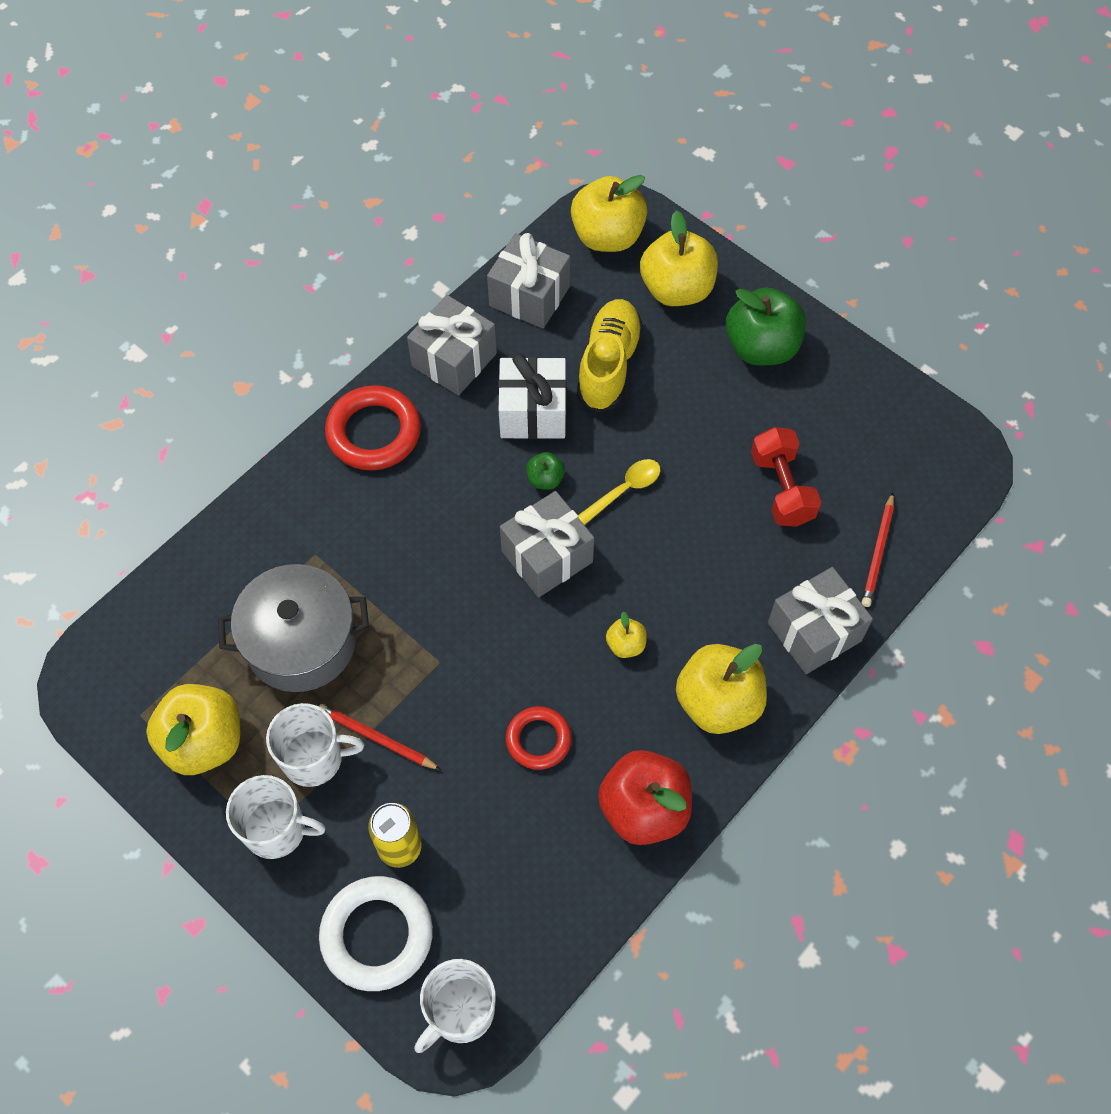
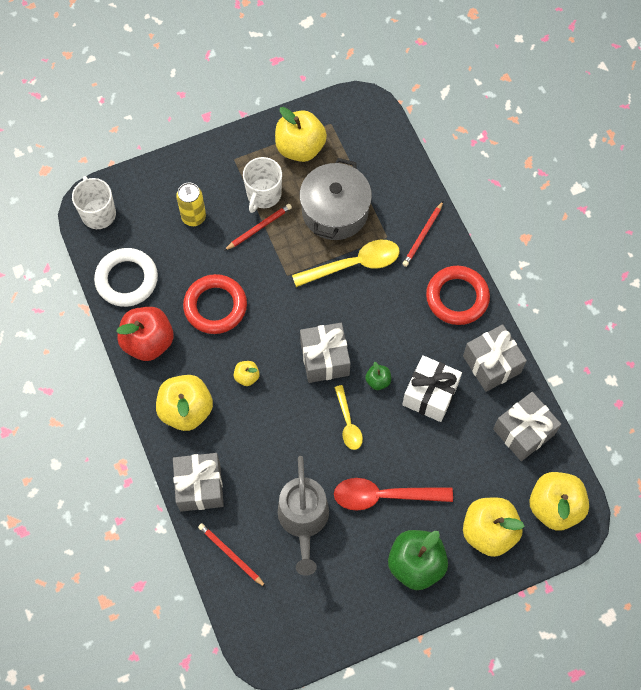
camera: 115 degrees right, 5 degrees up
white mug [226,775,326,859] -> none
white ring [319,876,433,991] -> white ring moved to [94,248,158,307]
red ring [506,706,572,770] -> red ring [183,274,247,334], size x1.61
yellow shoe [577,299,643,413] -> none
red dumbbell [751,427,821,527] -> grey watering can [278,456,329,576]
none -> yellow spoon [292,240,400,287]
none -> red spoon [334,478,453,511]
none -> red pencil [402,201,443,267]

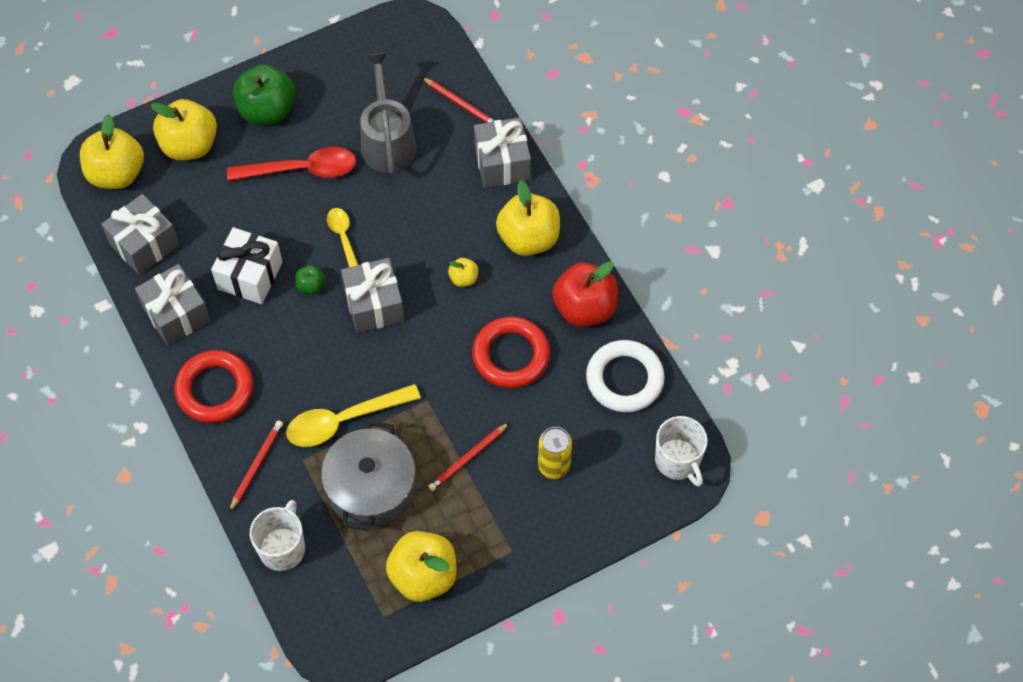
camera: 175 degrees right, 5 degrees down
white mug [243,157,282,213] -> white mug moved to [250,500,305,571]

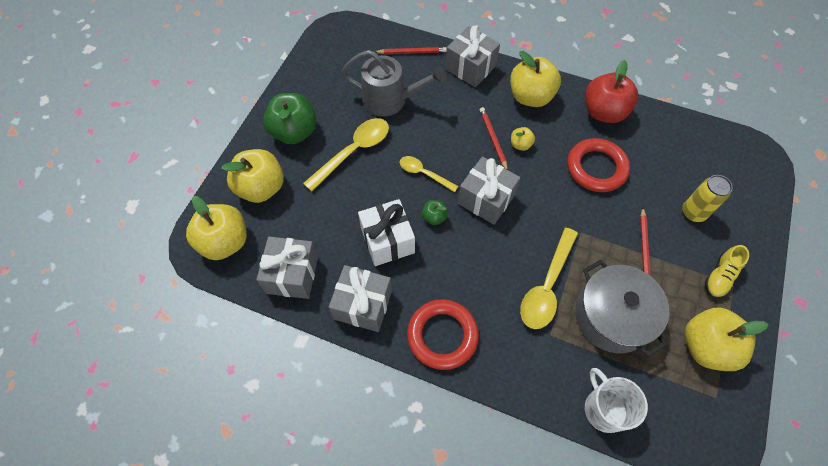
camera: 40 degrees left, 0 degrees up
red spoon [227,147,356,181] -> yellow spoon [303,118,389,192]
red pencil [229,420,283,512] -> red pencil moved to [480,107,508,170]
grey watering can [360,53,416,175] -> grey watering can turned 150 degrees clockwise [341,50,446,117]
white ring [586,340,665,412] -> none
white mug [655,416,707,487] -> none
none -> yellow shoe [705,245,749,298]

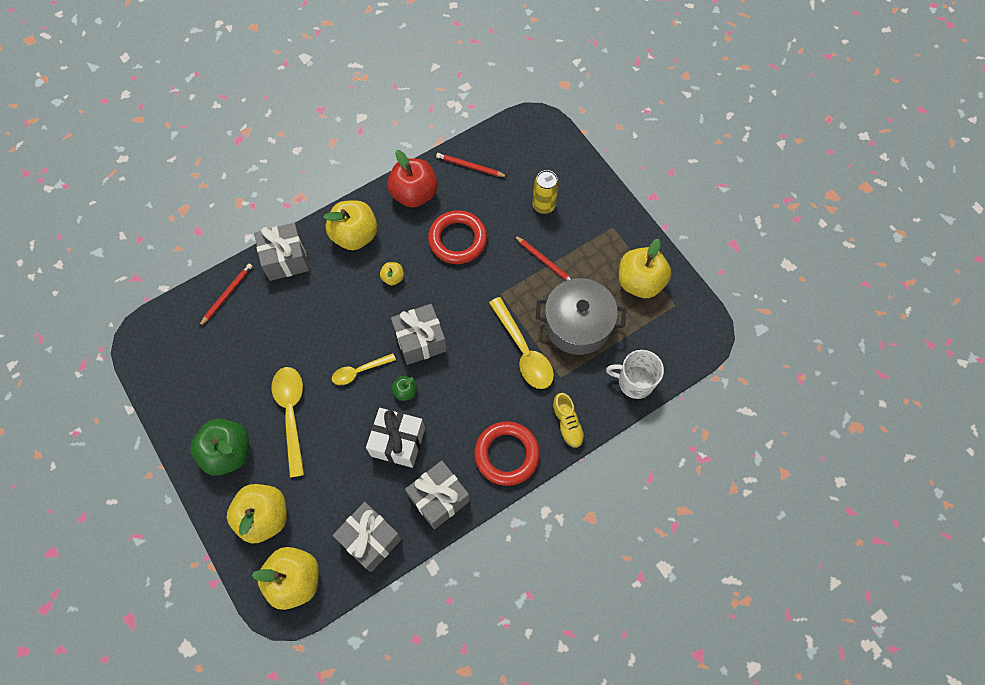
camera: 55 degrees left, 5 degrees up
grey watering can [341,50,446,117] -> none
red pencil [480,107,508,170] -> red pencil moved to [436,153,508,177]
yellow shoe [705,245,749,298] -> yellow shoe moved to [552,393,585,449]

